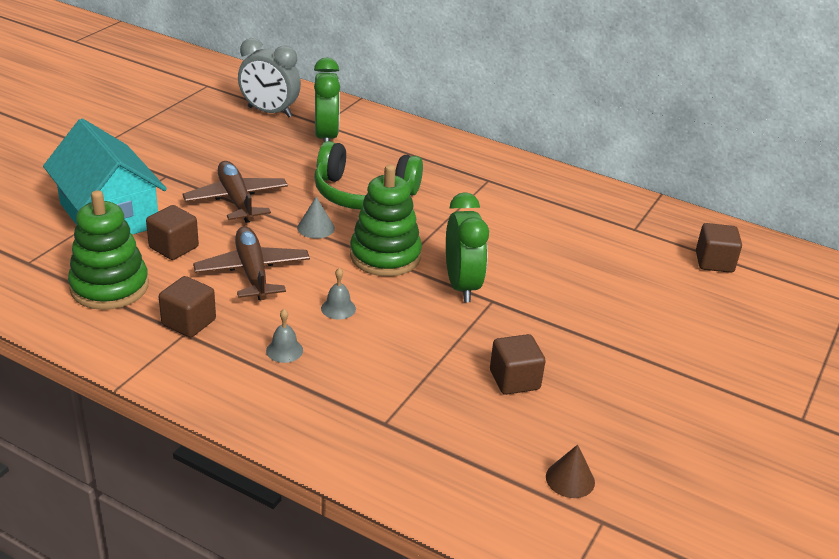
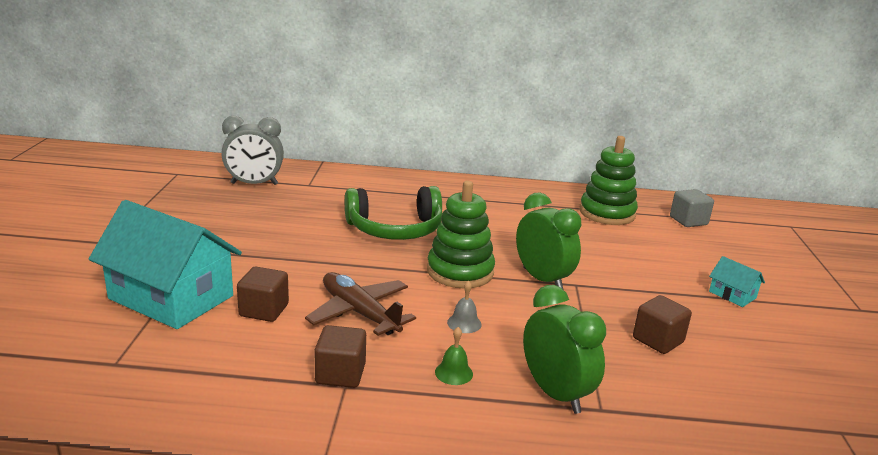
camera: 25 degrees left, 10 degrees down
green stacking toy [68,190,149,310] -> green stacking toy moved to [580,136,638,225]
brown plane [182,161,288,223] -> none
grey bell [266,309,303,363] -> green bell [435,327,473,385]
grey cone [297,197,335,239] -> none
green clock [314,58,340,142] -> green clock moved to [523,285,606,414]
brown cone [546,445,595,498] -> none
brown cube [696,223,742,273] -> grey cube [670,189,714,227]
none -> turquoise house [709,256,765,307]

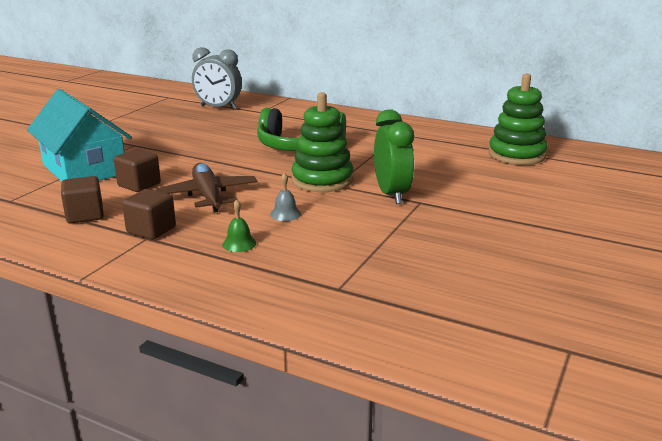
camera: 25 degrees right, 0 degrees up
green clock [523,285,606,414] -> none
brown cube [633,295,692,354] -> brown cube moved to [61,176,104,224]
grey cube [670,189,714,227] -> none
turquoise house [709,256,765,307] -> none

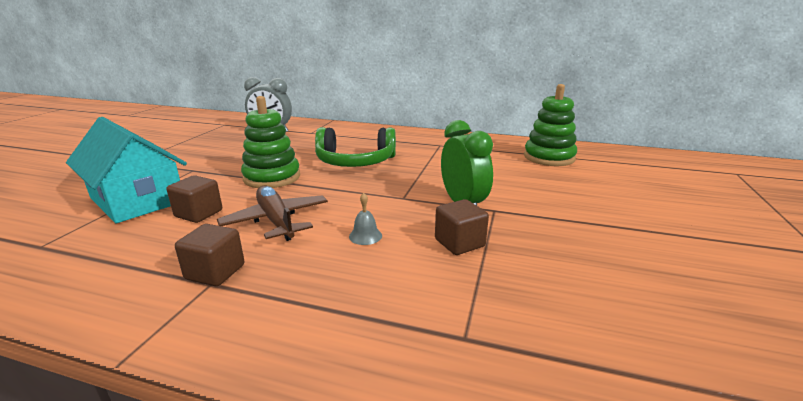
camera: 10 degrees left, 0 degrees up
brown cube [61,176,104,224] -> brown cube moved to [435,199,489,255]
green bell [222,199,256,252] -> none
green stacking toy [291,92,353,192] -> green stacking toy moved to [241,96,300,188]

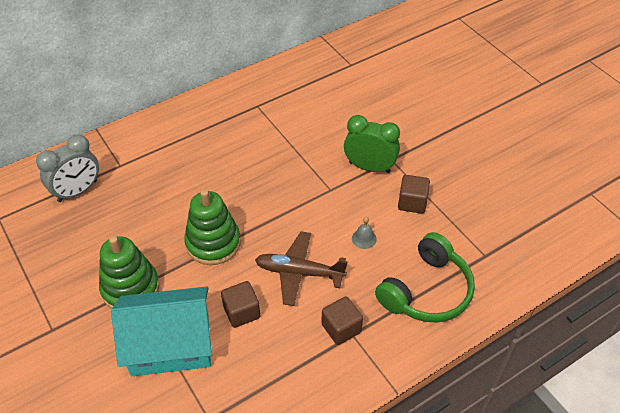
camera: 50 degrees left, 25 degrees up
green headphones [315,127,396,167] -> green headphones moved to [375,232,475,322]
green stacking toy [524,84,577,166] -> green stacking toy moved to [99,236,160,309]

